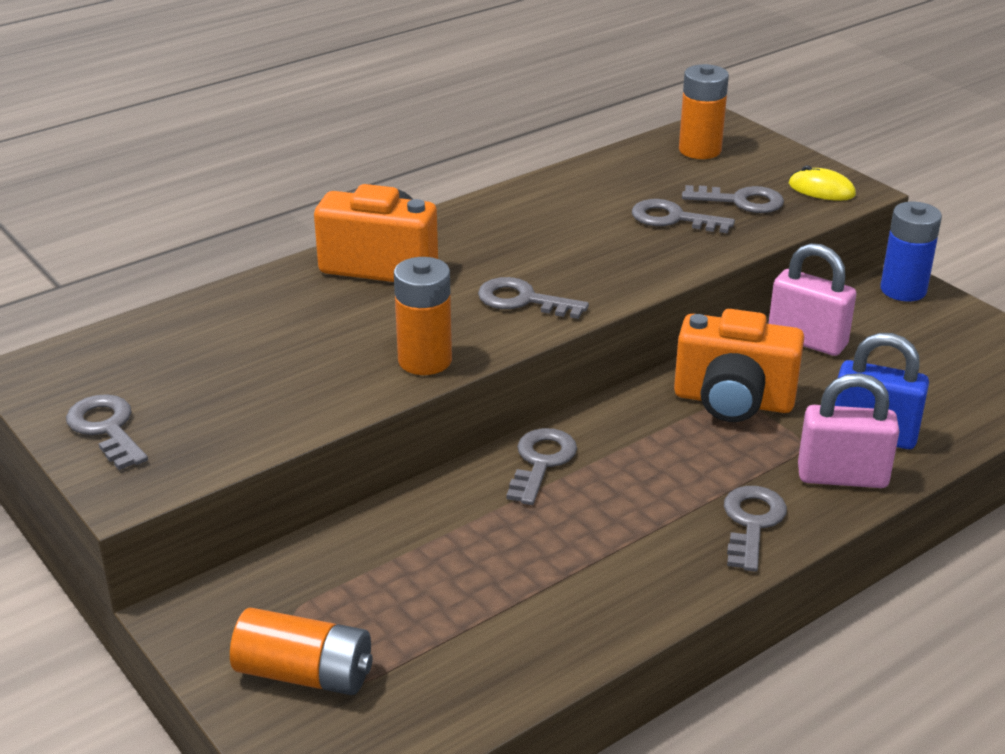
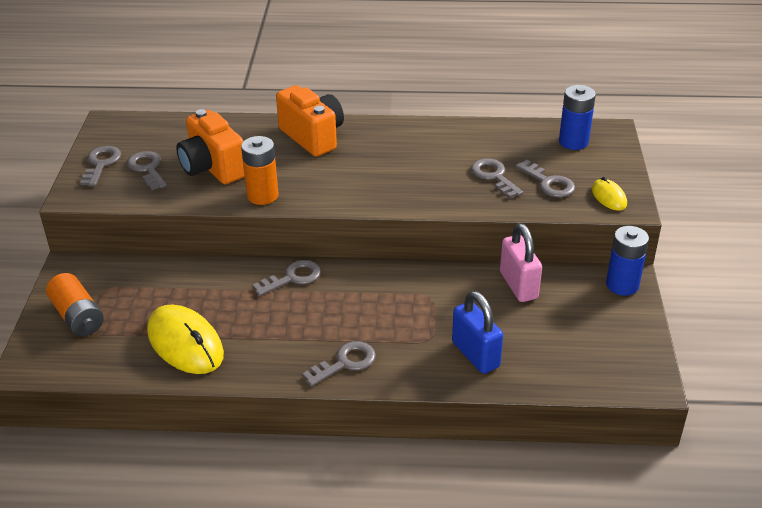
camera: 40 degrees right, 5 degrees up
grey key [478,277,589,319] -> grey key moved to [127,151,167,190]
orange camera [674,309,804,422] -> orange camera moved to [176,109,245,184]
orange battery [679,64,729,159] -> blue battery [559,85,596,150]
pink padlock [798,373,900,488] -> none
none -> yellow mouse [147,305,224,374]

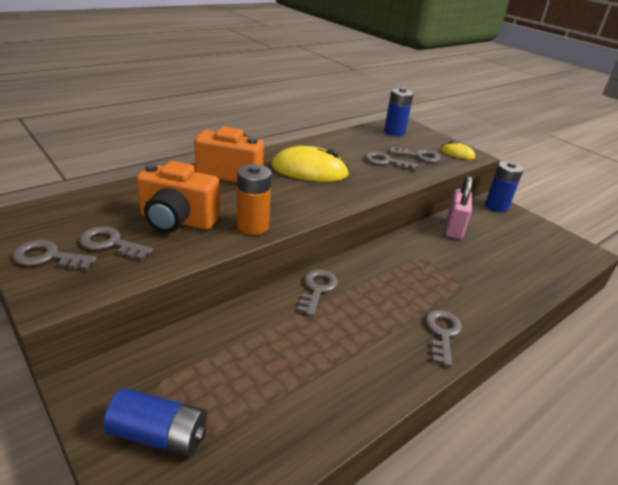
camera: 45 degrees left, 5 degrees down
orange battery [46,273,104,336] -> blue battery [103,388,207,457]
grey key [80,146,121,186] -> grey key turned 45 degrees counterclockwise [12,240,97,270]
yellow mouse [147,305,224,374] -> yellow mouse moved to [272,146,350,182]
blue padlock [452,291,503,374] -> none
pink padlock [500,223,542,302] -> pink padlock turned 75 degrees clockwise [445,176,472,239]

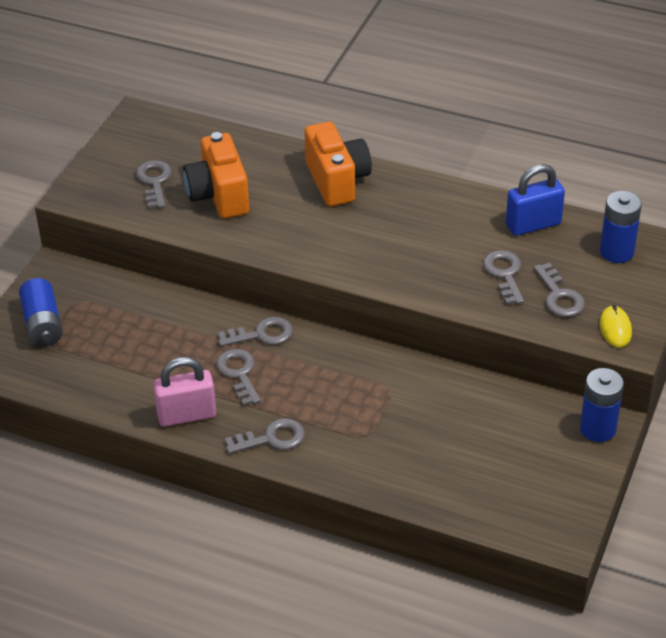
camera: 65 degrees right, 10 degrees up
grey key [12,240,97,270] -> grey key moved to [216,349,261,406]
orange battery [237,164,271,235] -> none
yellow mouse [272,146,350,182] -> none
pink padlock [445,176,472,239] -> pink padlock moved to [153,357,216,426]
none -> blue padlock [506,164,565,236]

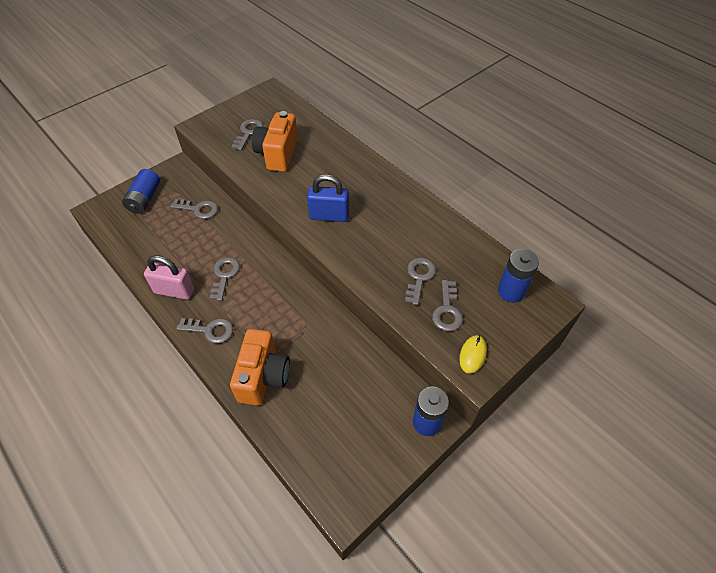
camera: 25 degrees right, 10 degrees up
grey key [218,317,293,346] -> grey key moved to [170,199,218,219]
orange camera [305,122,372,206] -> orange camera moved to [230,329,290,406]
blue padlock [506,164,565,236] -> blue padlock moved to [307,174,349,222]

